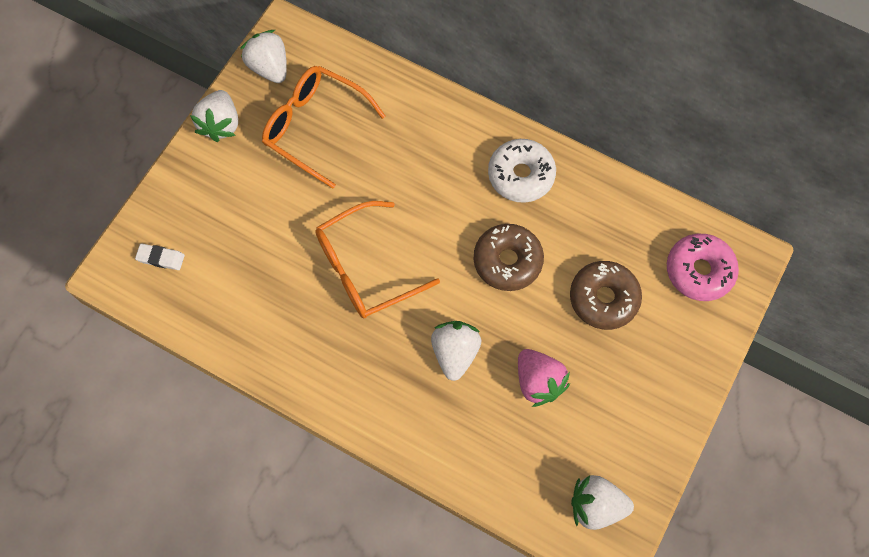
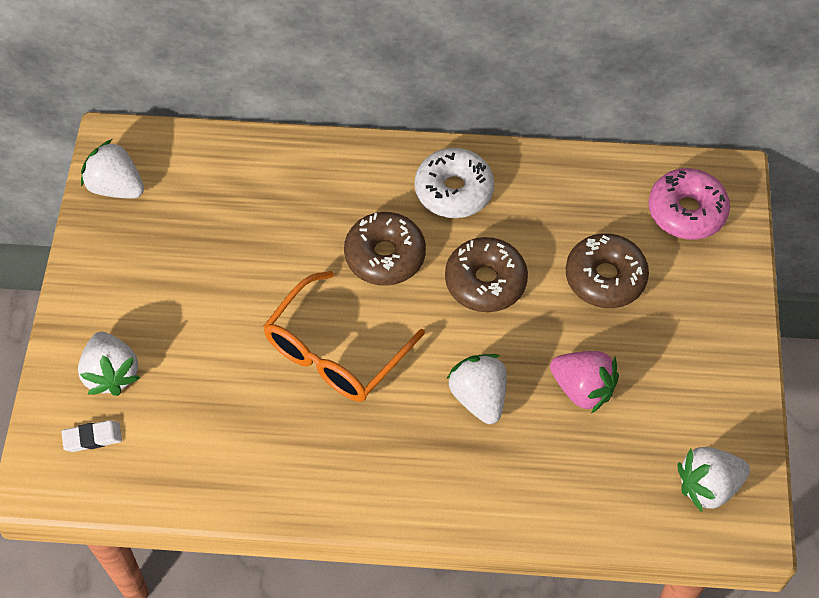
camera: 25 degrees left, 10 degrees down
white strawberry [190,90,238,142] -> white strawberry moved to [78,332,140,396]
orange glasses [262,66,386,189] -> none
none -> brown donut [344,212,426,286]

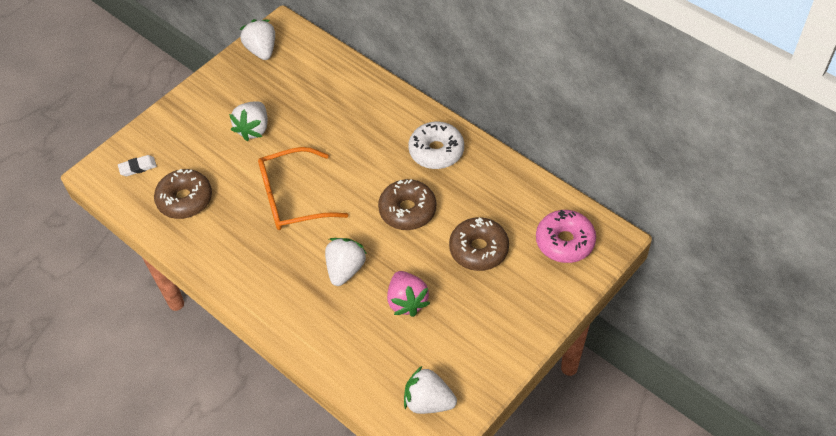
camera: 40 degrees right, 5 degrees down
white eraser [61,420,122,452] -> white eraser turned 45 degrees counterclockwise [118,155,157,176]
white strawberry [78,332,140,396] -> white strawberry moved to [229,101,268,141]
brown donut [344,212,426,286] -> brown donut moved to [154,169,212,219]

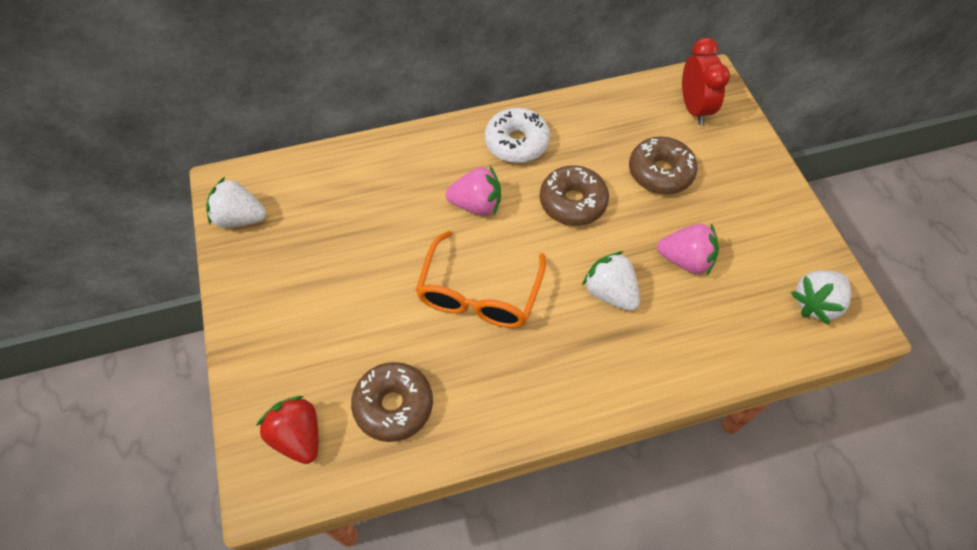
camera: 60 degrees left, 5 degrees up
white eraser [118,155,157,176] -> red strawberry [256,396,318,464]
white strawberry [229,101,268,141] -> none
pink donut [536,210,596,263] -> red clock [682,38,730,125]
none -> pink strawberry [446,166,501,216]

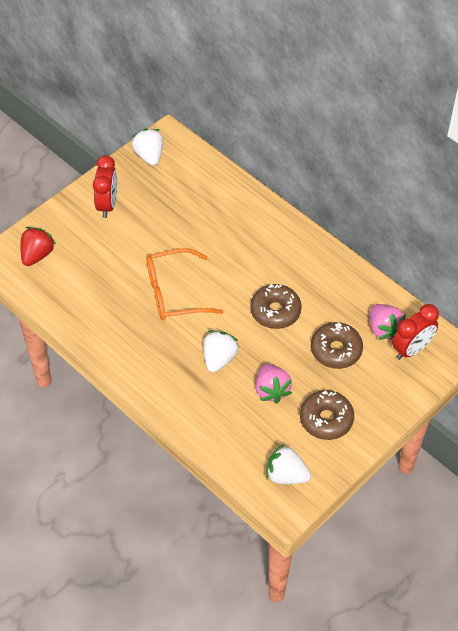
camera: 60 degrees right, 5 degrees down
brown donut [351,362,433,442] -> brown donut moved to [300,390,354,440]
pink strawberry [446,166,501,216] -> pink strawberry moved to [370,304,406,340]
white donut [485,108,550,163] -> none
none -> red clock [93,155,117,218]

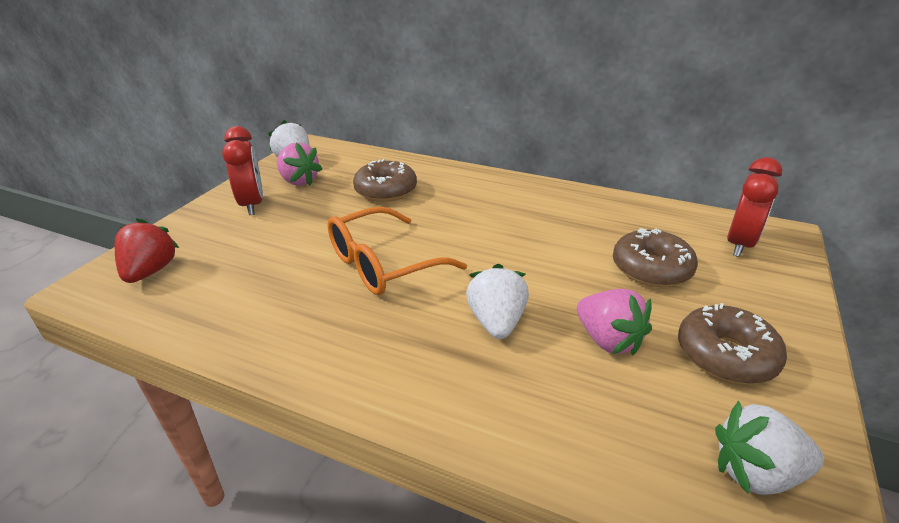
camera: 20 degrees left, 20 degrees down
brown donut [250,284,302,329] -> brown donut moved to [353,159,417,202]
pink strawberry [370,304,406,340] -> pink strawberry moved to [277,142,322,186]

